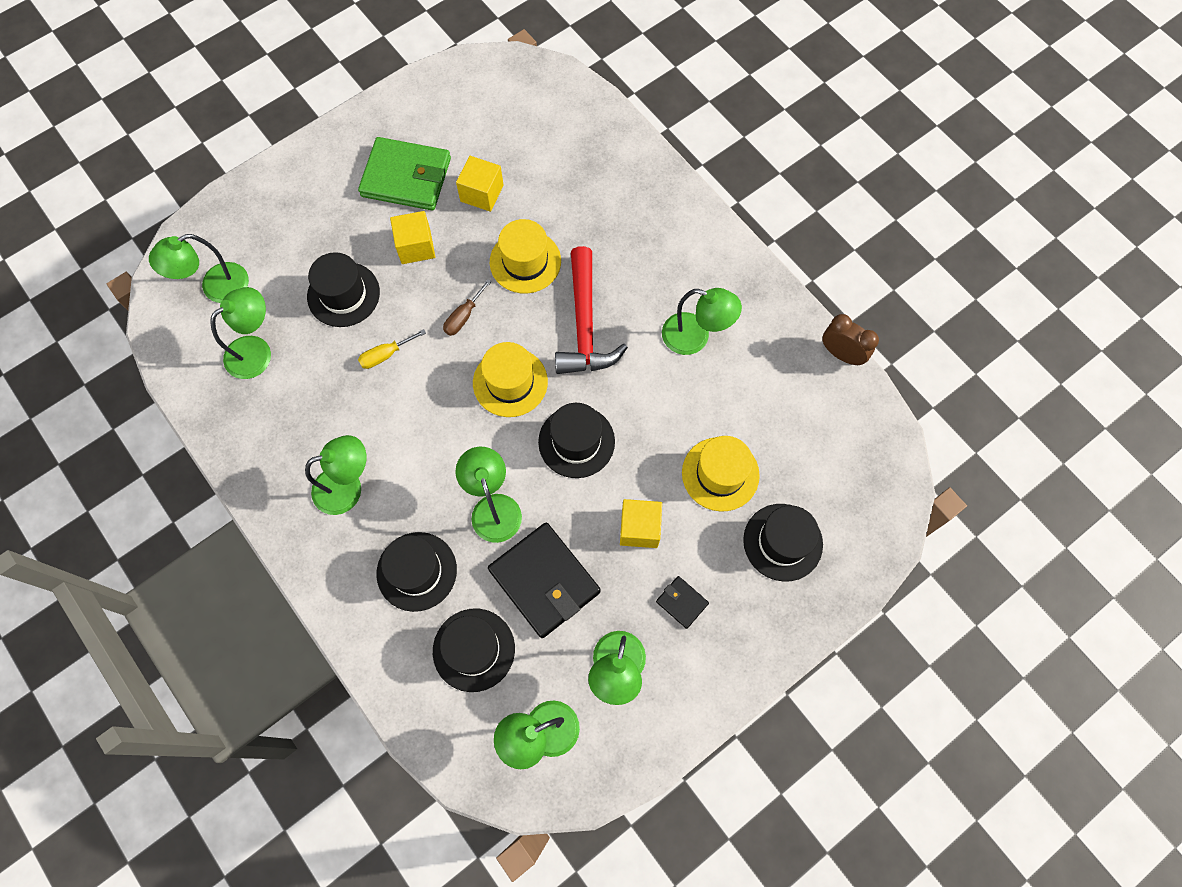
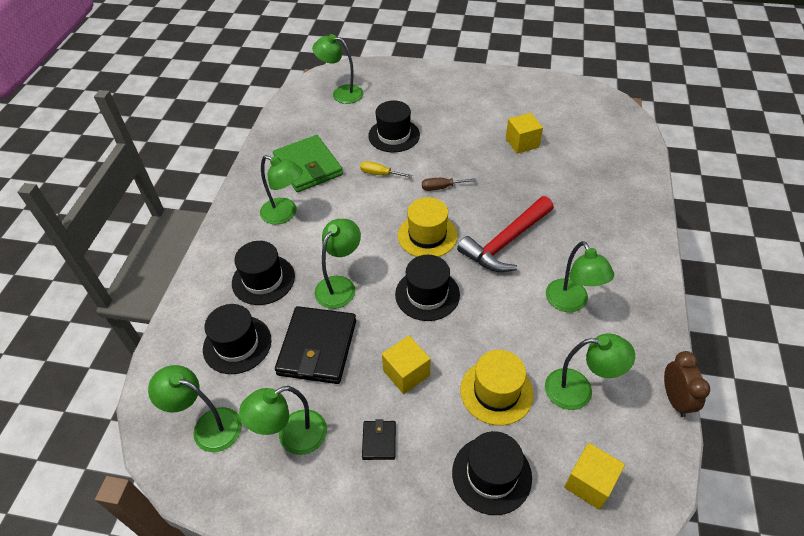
camera: 50 degrees right, 20 degrees down
green lamp [210,287,271,379] -> green lamp moved to [545,333,635,410]
green wallet [358,137,451,210] -> green wallet moved to [273,135,343,192]
yellow cube [390,211,435,264] -> yellow cube moved to [564,443,625,510]
yellow hat [490,219,561,294] -> none

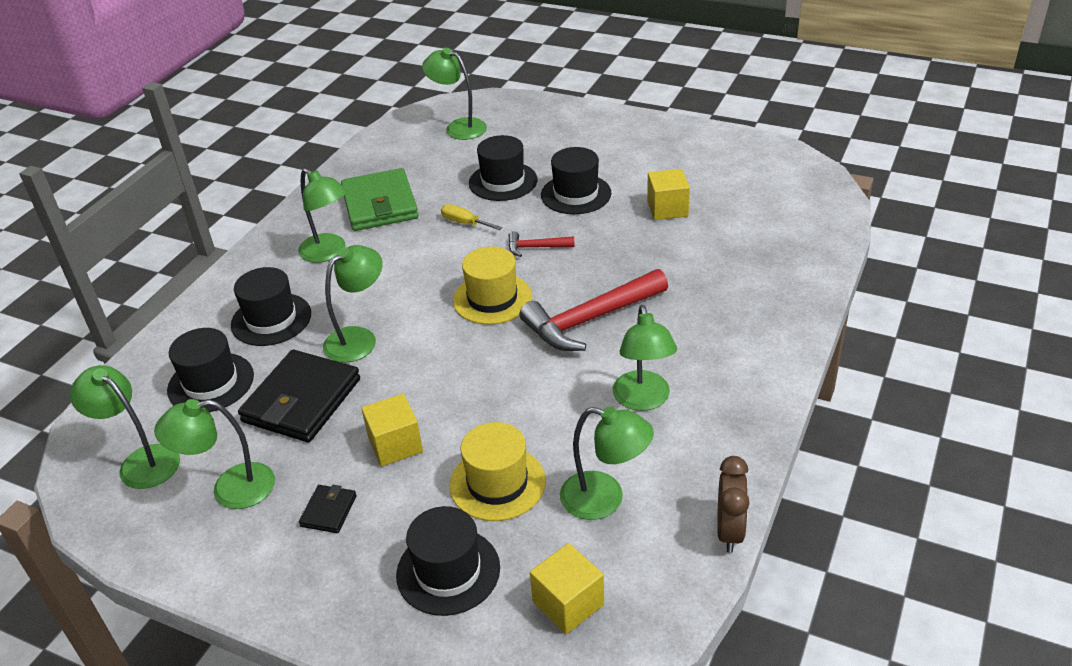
camera: 15 degrees right, 10 degrees down
black hat [395,255,460,321] -> black hat moved to [541,147,611,214]
brown screwdriver [422,178,476,191] -> red hammer [509,231,575,257]

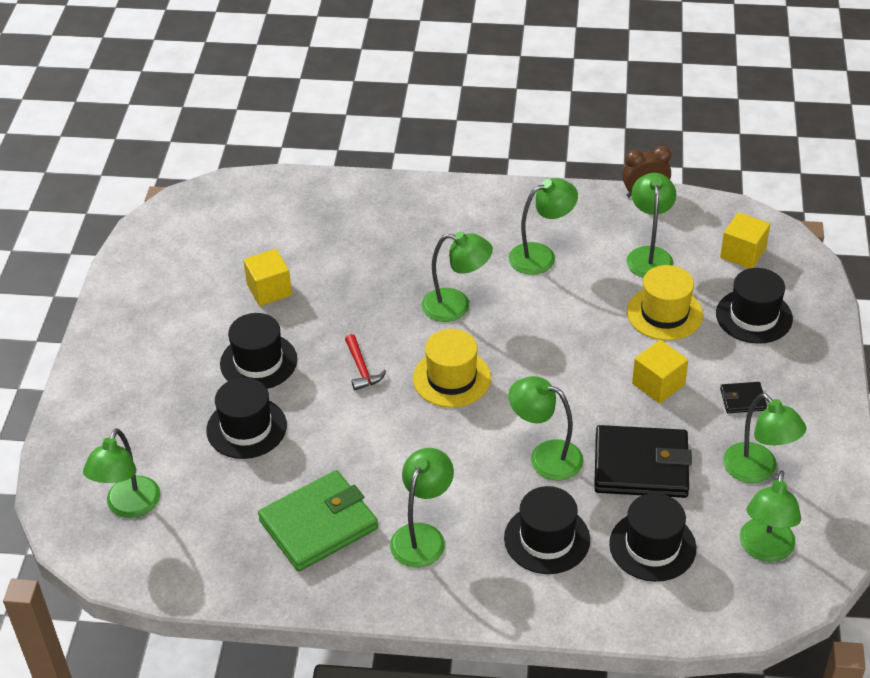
camera: 110 degrees left, 5 degrees up
yellow screwdriver [441,204,502,230] -> none
red hammer [519,269,668,351] -> green lamp [422,232,493,322]

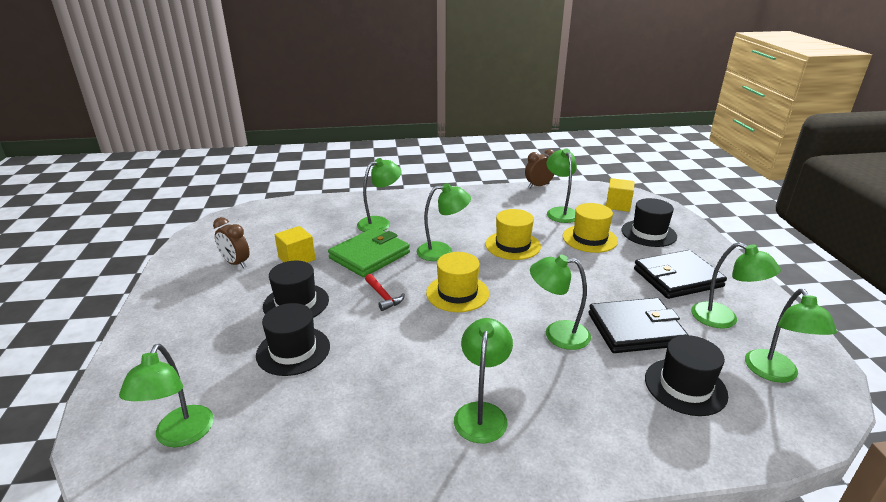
camera: 15 degrees left, 15 degrees down
green wallet [258,470,378,571] -> green wallet moved to [328,227,410,277]
black hat [504,486,590,574] -> none
green lamp [508,178,578,275] -> green lamp moved to [357,158,401,232]
yellow cube [632,340,688,404] -> none
black wallet [720,382,767,413] -> black wallet [634,250,727,299], size x2.19
none -> brown clock [213,217,250,268]
none -> yellow hat [485,209,541,260]

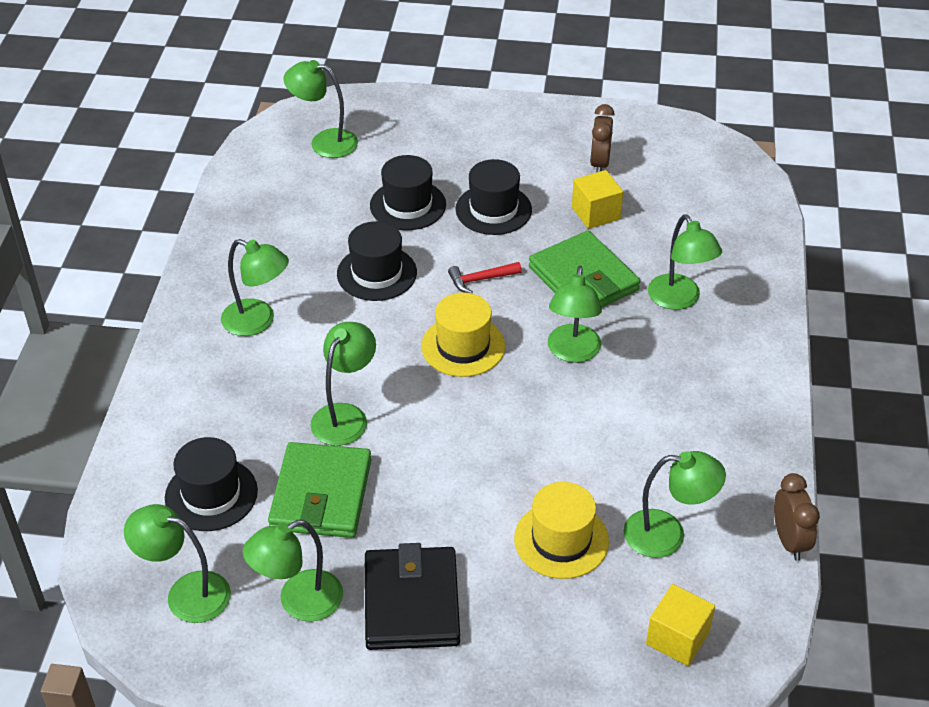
camera: 105 degrees right, 15 degrees up
brown clock [213,217,250,268] -> brown clock turned 45 degrees counterclockwise [590,104,615,172]
yellow hat [485,209,541,260] -> none
black wallet [589,298,688,353] -> green wallet [268,442,371,538]
black hat [621,198,677,247] -> black hat moved to [337,221,417,301]

